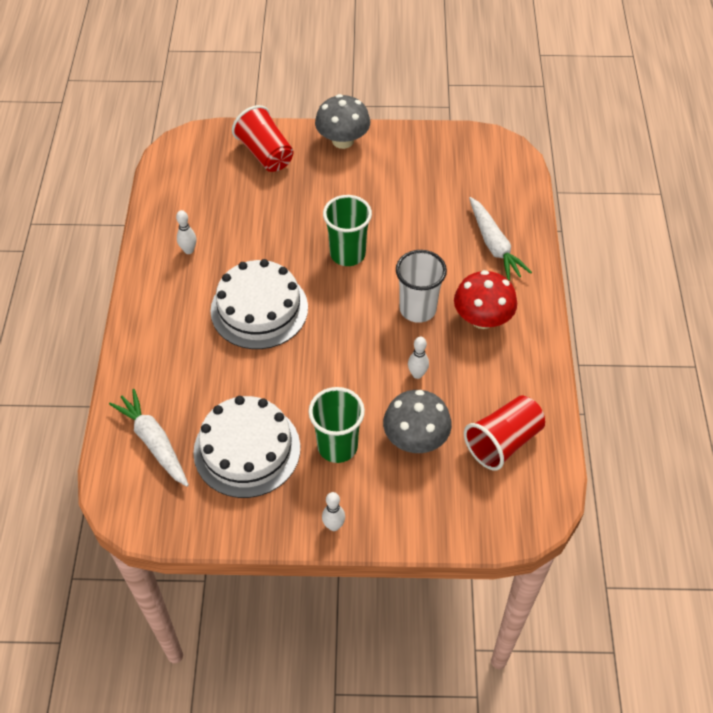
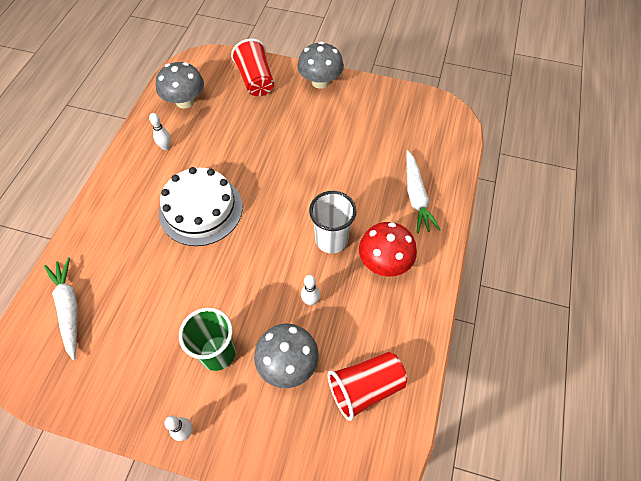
camera: 15 degrees right, 5 degrees up
white cake [193,396,300,498] -> none
green cup [323,195,372,266] -> none
none -> grey mushroom [156,62,204,108]

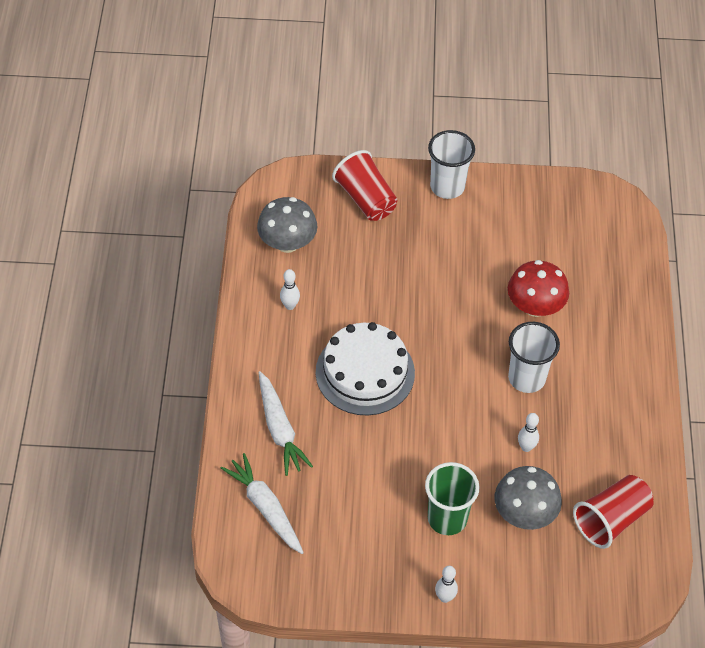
camera: 15 degrees left, 5 degrees down
grey mushroom [297,41,344,89] -> white cup [428,130,475,199]
red mushroom [359,222,417,277] -> red mushroom moved to [508,260,569,317]
white carrot [406,150,440,233] -> white carrot moved to [258,371,313,476]

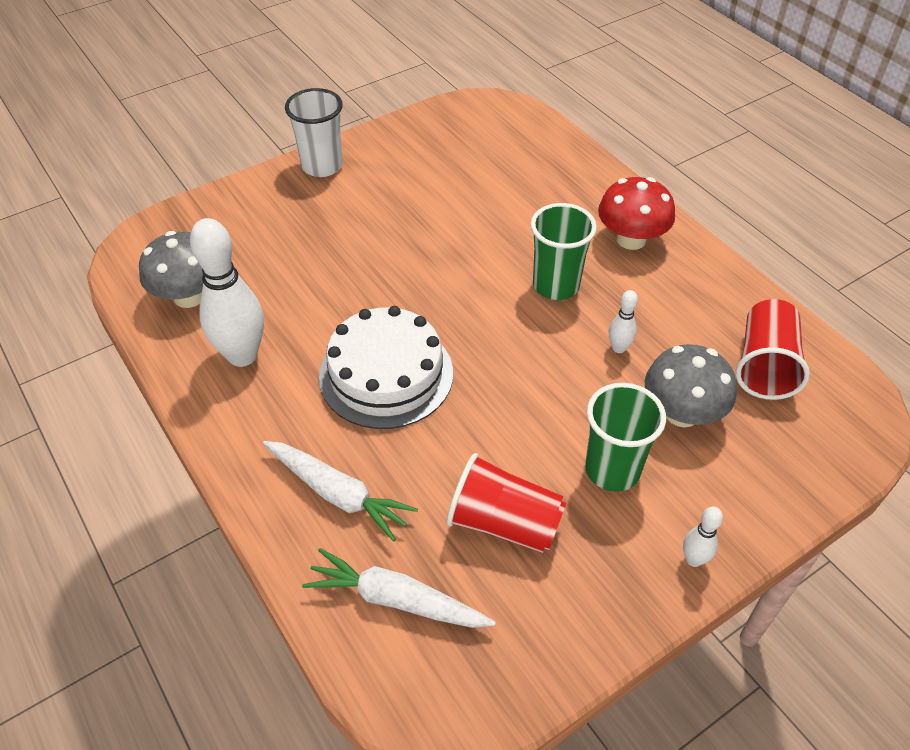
camera: 35 degrees left, 5 degrees down
white bowling pin [280,269,300,310] -> white bowling pin [190,218,264,367], size x2.17
red cup [332,150,397,221] -> red cup moved to [447,453,566,553]
red mushroom [508,260,569,317] -> red mushroom moved to [598,177,675,250]
white cup [508,322,560,393] -> green cup [531,203,597,300]

